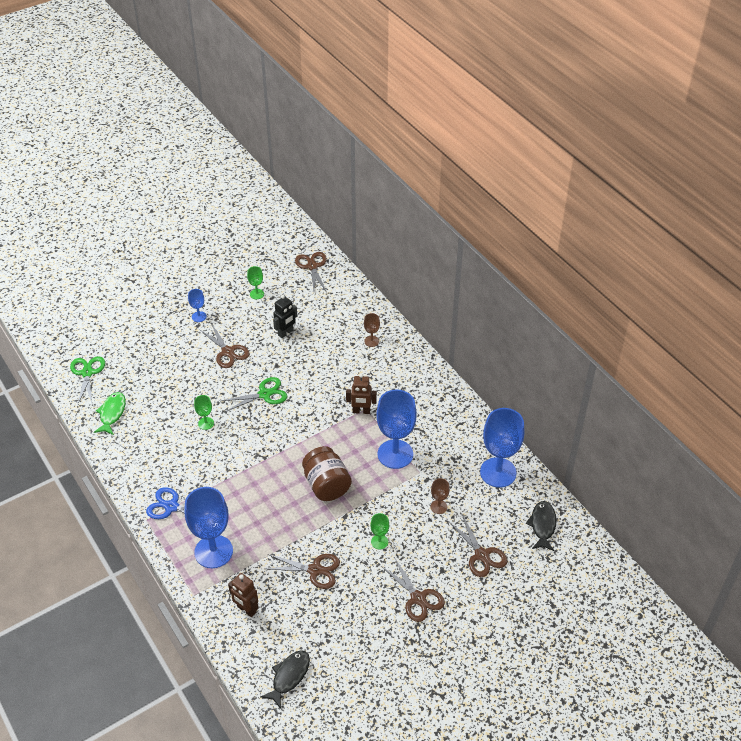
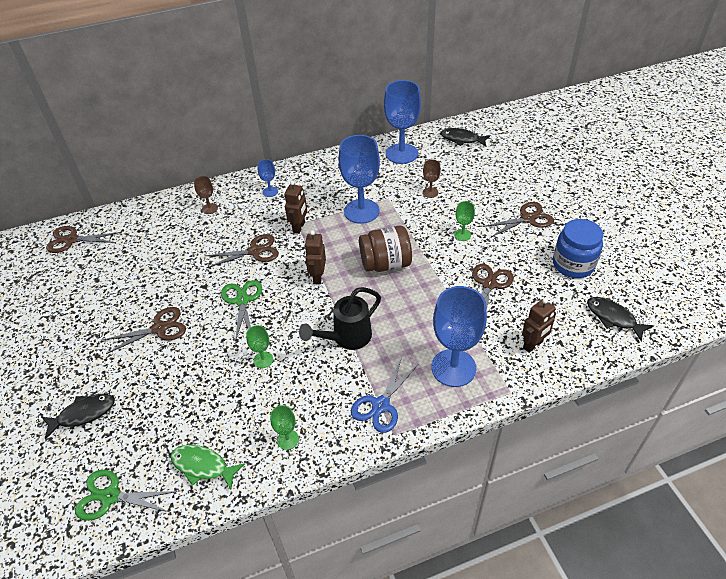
camera: 75 degrees left, 0 degrees up
blue goblet [188,289,207,322] -> blue goblet moved to [257,159,278,197]
green goblet [247,266,264,299] -> green goblet moved to [270,405,299,450]
black robot [273,295,297,338] -> none
brown scissors [448,515,507,577] -> brown scissors moved to [205,234,279,268]
none -> black fish [42,394,115,439]
none -> black watering can [299,287,381,350]
none -> brown robot [305,230,326,284]
none -> blue jar [553,219,603,278]

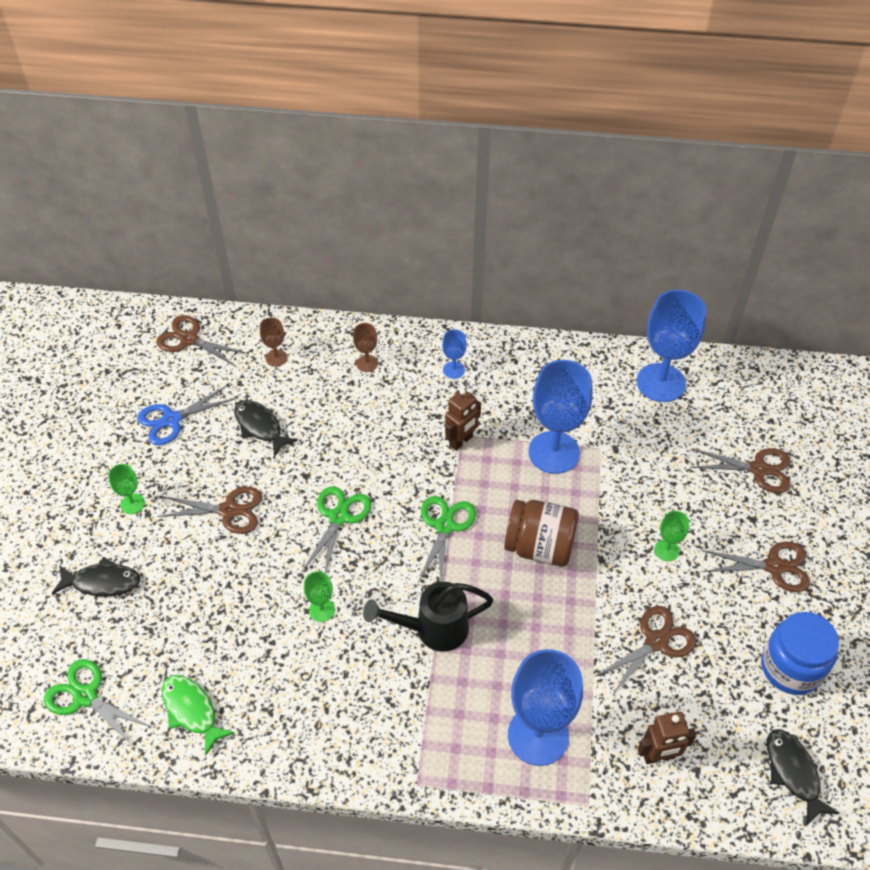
camera: 25 degrees right, 5 degrees up
brown scissors [205,234,279,268] -> brown scissors moved to [690,448,791,493]
green goblet [270,405,299,450] -> green goblet moved to [108,464,145,514]
brown robot [305,230,326,284] -> green scissors [418,496,476,583]
blue scissors [351,357,418,433] -> blue scissors moved to [137,385,236,445]
brown goblet [423,160,441,198] -> brown goblet moved to [260,317,287,367]
black fish [441,128,490,147] -> black fish moved to [234,400,298,457]

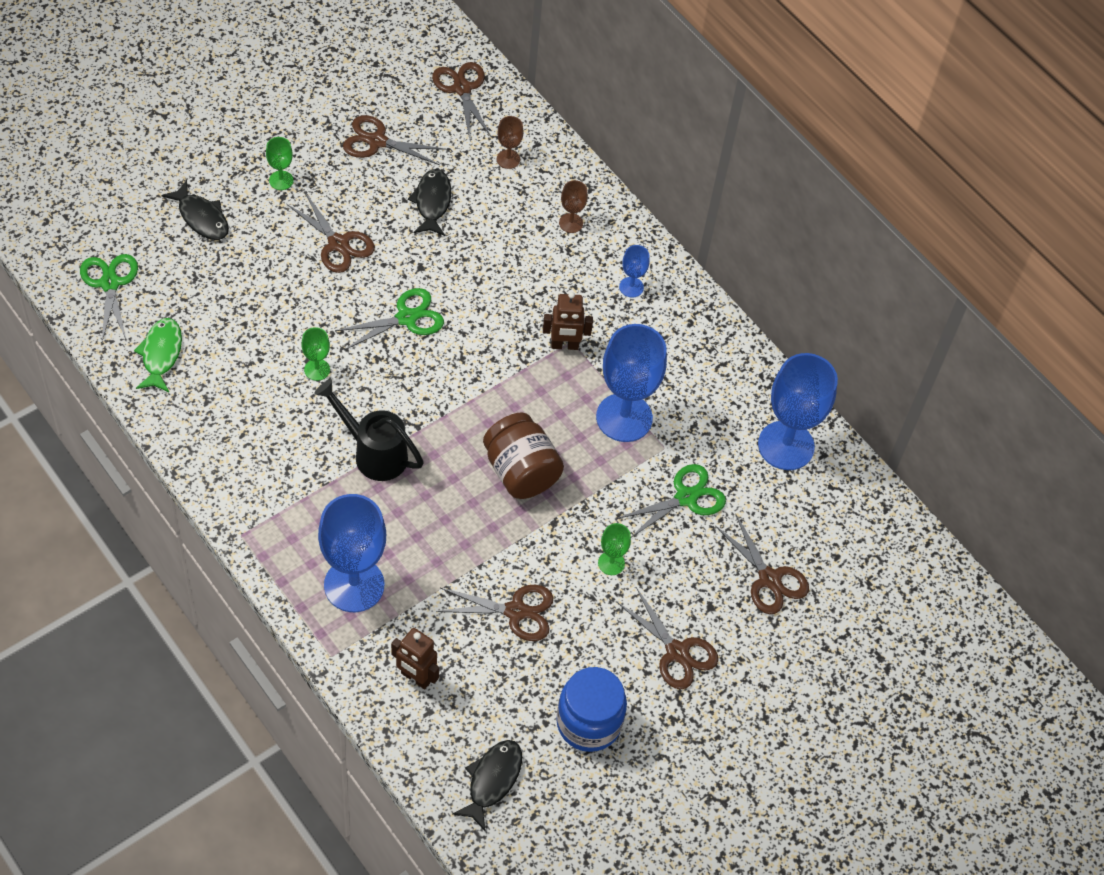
camera: 40 degrees right, 5 degrees up
blue scissors [137,385,236,445] -> brown scissors [343,115,446,165]
green scissors [418,496,476,583] -> green scissors moved to [616,464,726,537]

